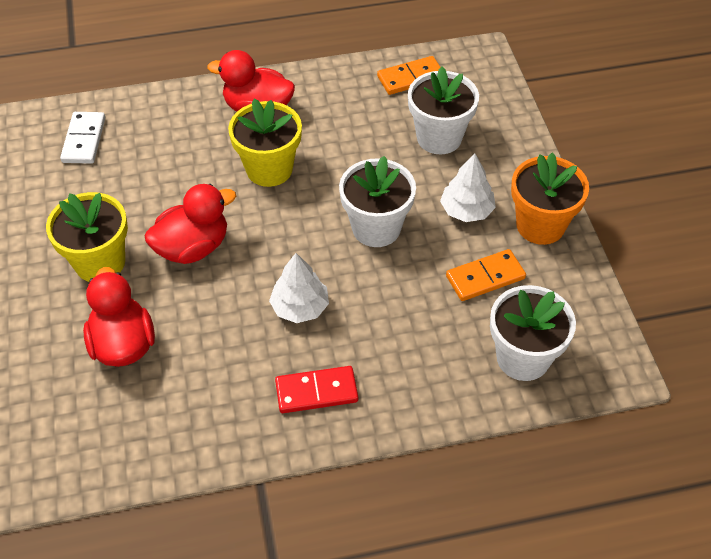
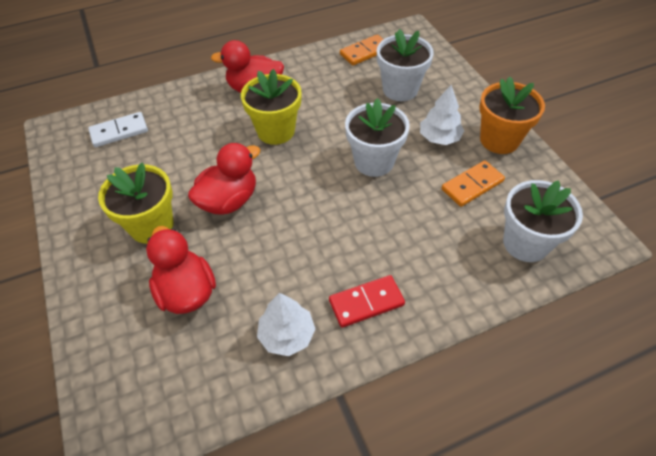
camera: 10 degrees left, 0 degrees up
white domino [60,112,105,164] -> white domino turned 75 degrees clockwise [88,112,148,147]
white tree [269,253,329,323] -> white tree moved to [257,293,315,356]

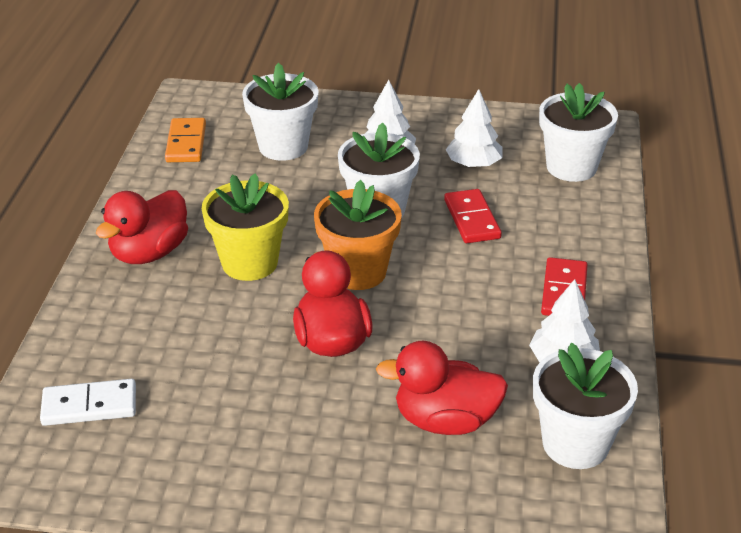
camera: 60 degrees left, 15 degrees down
white domino [88,112,148,147] -> white domino turned 75 degrees clockwise [40,379,136,426]
yellow flower pot [98,163,173,244] -> none
orange domino [442,161,505,207] -> white tree [445,89,503,168]
orange flower pot [479,76,545,154] -> orange flower pot moved to [314,180,402,290]
none -> red domino [444,189,502,243]
none -> white flower pot [533,343,638,469]

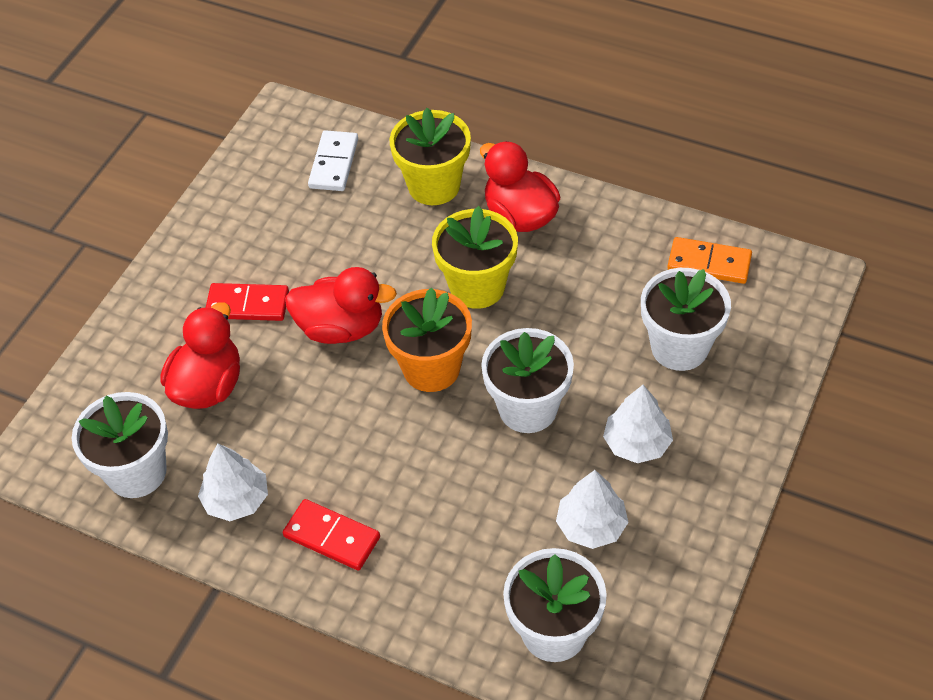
camera: 110 degrees right, 15 degrees up
red domino [444,189,502,243] -> red domino moved to [206,283,289,321]
none -> yellow flower pot [389,108,471,205]

